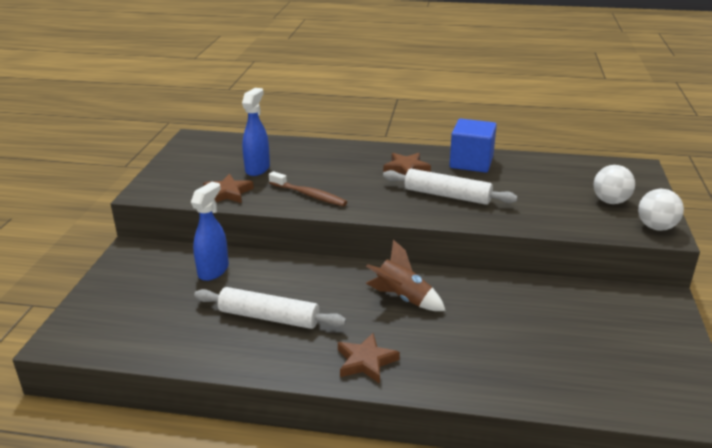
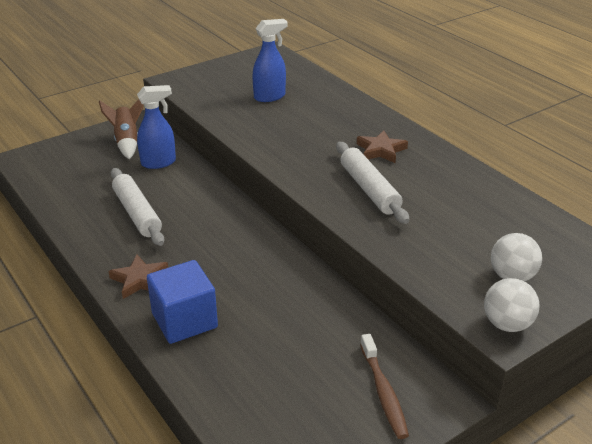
camera: 45 degrees right, 5 degrees up
brown star [203,174,254,203] -> none
brown toothbrush [269,171,347,206] -> brown toothbrush moved to [360,334,409,439]
brown rocket [366,240,446,311] -> brown rocket moved to [99,100,143,159]
blue cube [449,119,497,173] -> blue cube moved to [147,260,218,344]

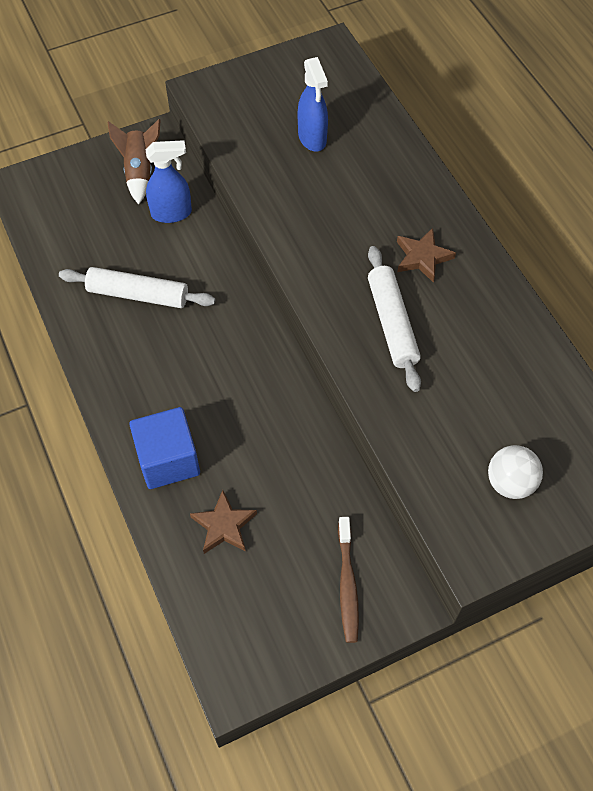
camera: 10 degrees right, 25 degrees up
brown star [108,254,168,299] -> brown star moved to [190,490,257,554]
white rolling pin [111,168,164,246] -> white rolling pin turned 60 degrees counterclockwise [59,267,215,308]
blue spray bottle [252,19,287,102] -> blue spray bottle turned 90 degrees clockwise [298,57,328,152]
white ball [484,278,540,332] -> none

